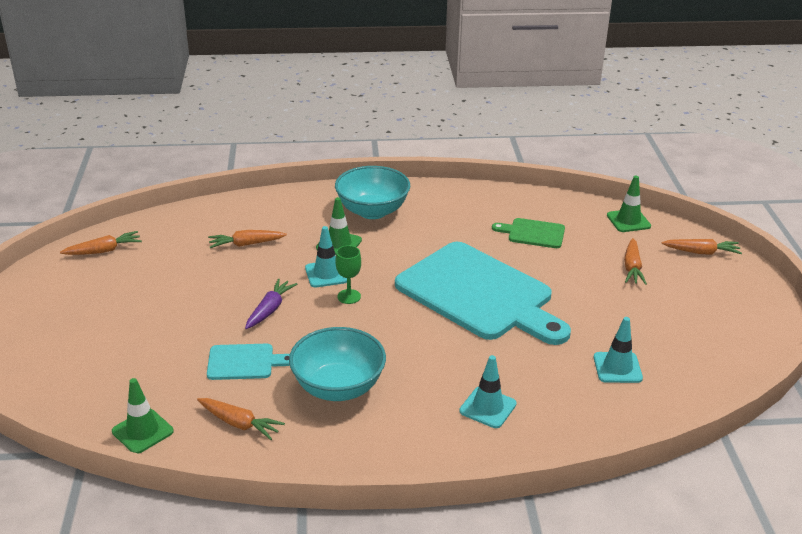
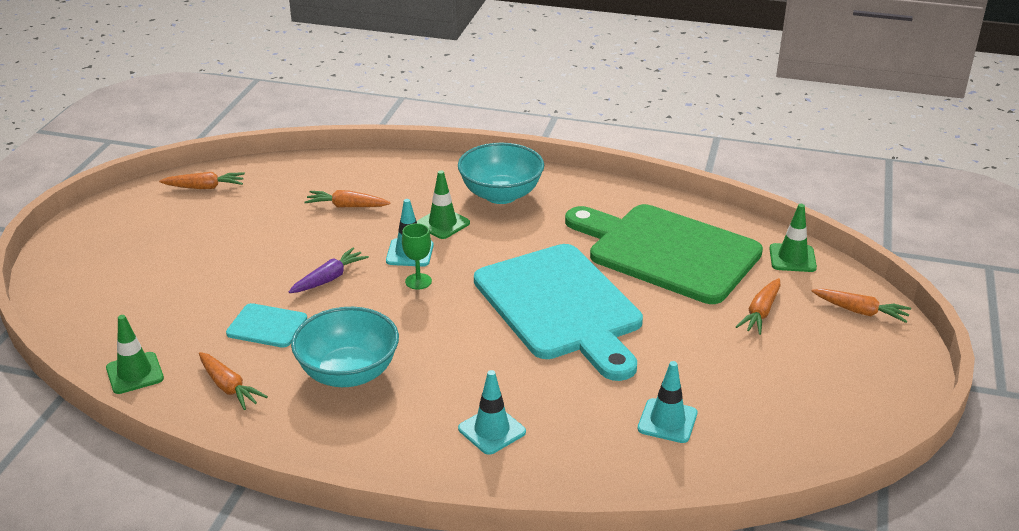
camera: 20 degrees right, 0 degrees up
green cutting board [492,218,565,248] -> green cutting board [565,204,763,304], size x2.31

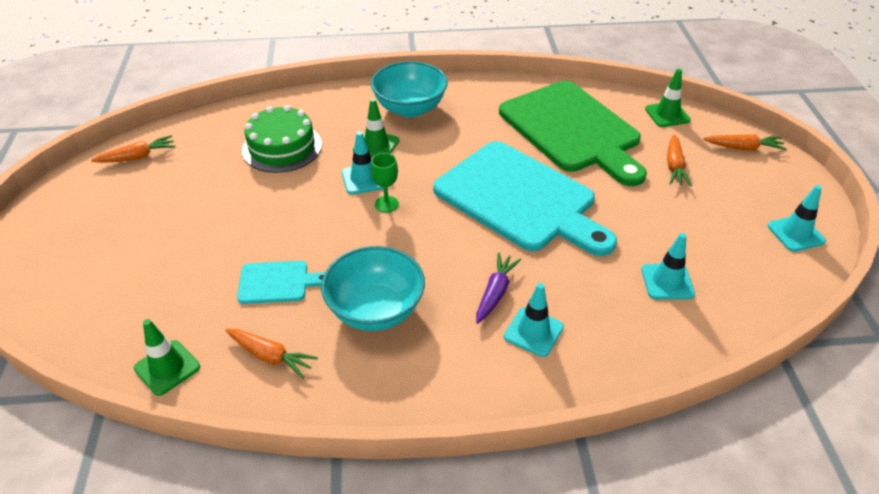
camera: 20 degrees left, 10 degrees up
purple carrot [289,248,369,293] -> purple carrot moved to [476,252,521,324]
orange carrot [304,190,391,207] -> green cake [242,105,322,173]
green cutting board [565,204,763,304] -> green cutting board turned 135 degrees counterclockwise [499,81,647,186]
none -> turquoise traffic cone [768,185,826,252]

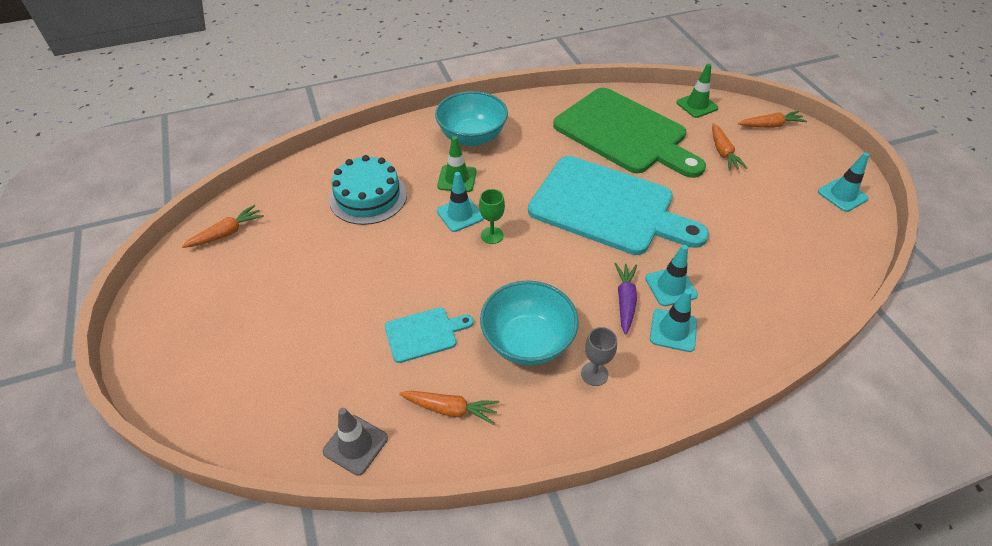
camera: 15 degrees left, 5 degrees up
green traffic cone [134,319,200,396] -> grey traffic cone [323,408,388,476]
green cake [242,105,322,173] -> turquoise cake [329,155,407,225]
turquoise traffic cone [642,233,695,299] -> turquoise traffic cone moved to [645,245,698,306]
none -> grey goblet [581,327,617,386]

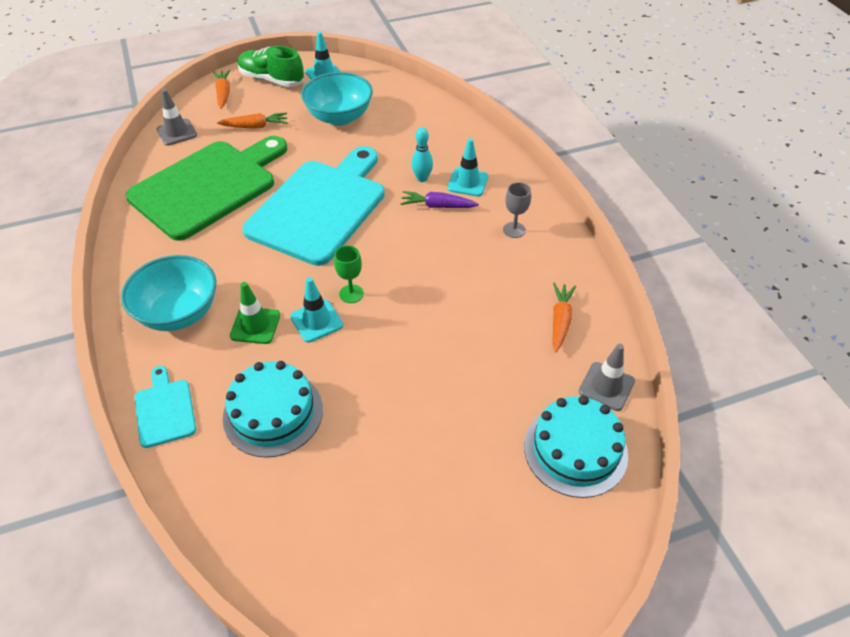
camera: 90 degrees left, 0 degrees up
orange carrot [182,205,264,248] -> none
turquoise cutting board [385,308,474,363] -> turquoise cutting board moved to [135,366,196,448]
turquoise bowl [480,281,579,365] -> turquoise bowl moved to [301,72,373,126]
turquoise traffic cone [645,245,698,306] -> turquoise bowling pin [411,127,433,182]
green traffic cone [676,64,719,118] -> grey traffic cone [157,89,197,146]
none -> green shoe [238,46,304,87]
none -> turquoise cake [524,396,628,498]

